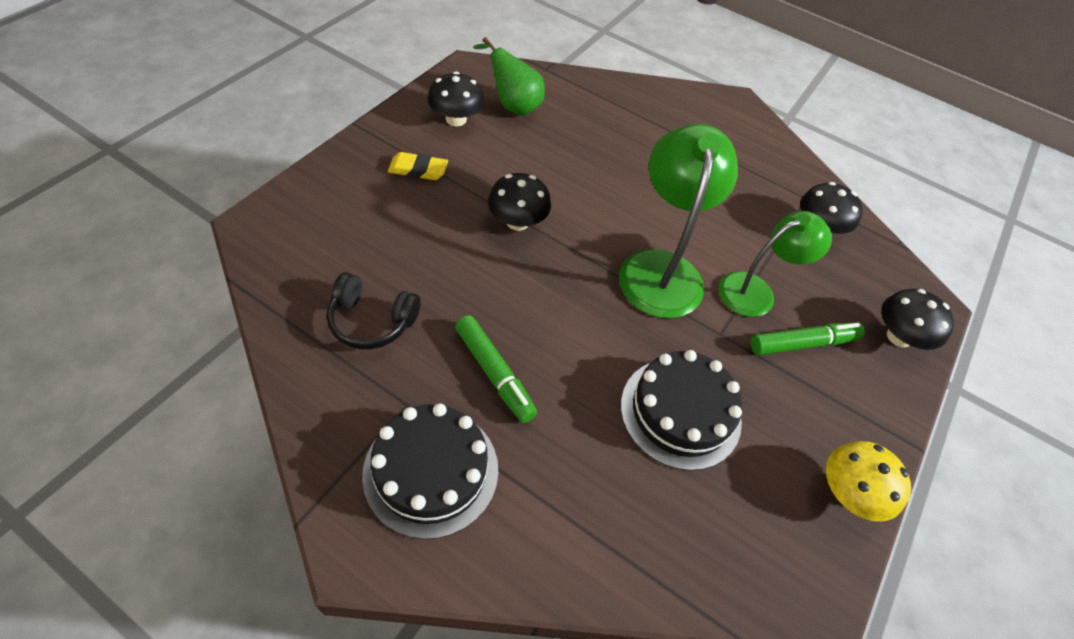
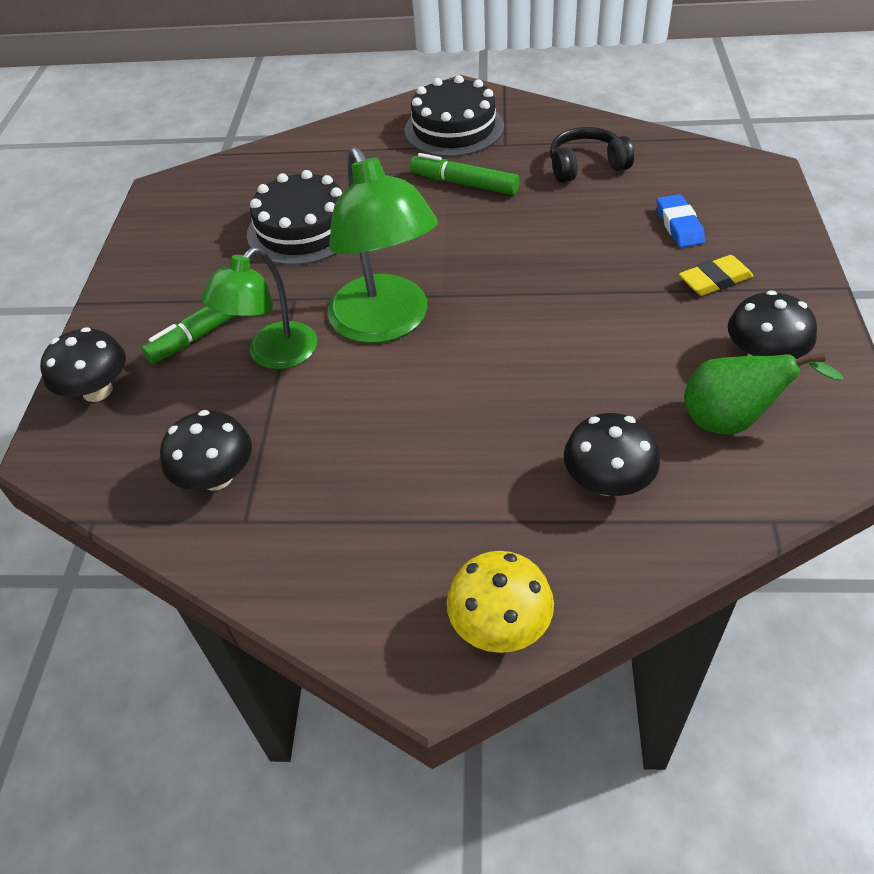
camera: 160 degrees right, 5 degrees down
black mushroom [488,173,551,231] -> black mushroom moved to [564,413,660,496]
yellow mushroom [826,441,911,522] -> yellow mushroom moved to [447,551,554,653]
none -> blue eraser [657,194,705,248]

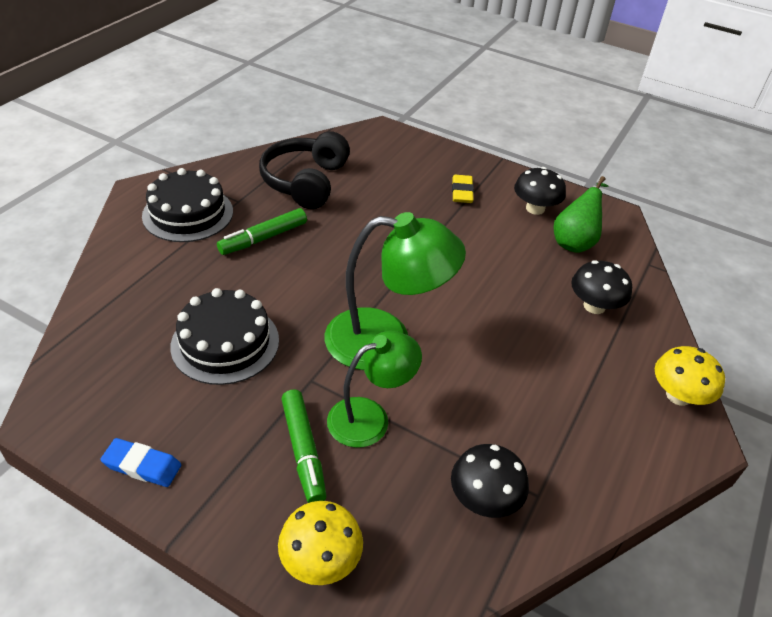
camera: 70 degrees left, 5 degrees down
black mushroom [40,327,126,402] -> yellow mushroom [278,501,363,585]
green lamp [201,247,317,369] -> green lamp turned 90 degrees counterclockwise [327,331,422,448]
black headphones [550,127,634,183] -> black headphones [259,131,350,209], size x1.52
blue eraser [657,194,705,248] -> blue eraser moved to [100,438,181,487]

